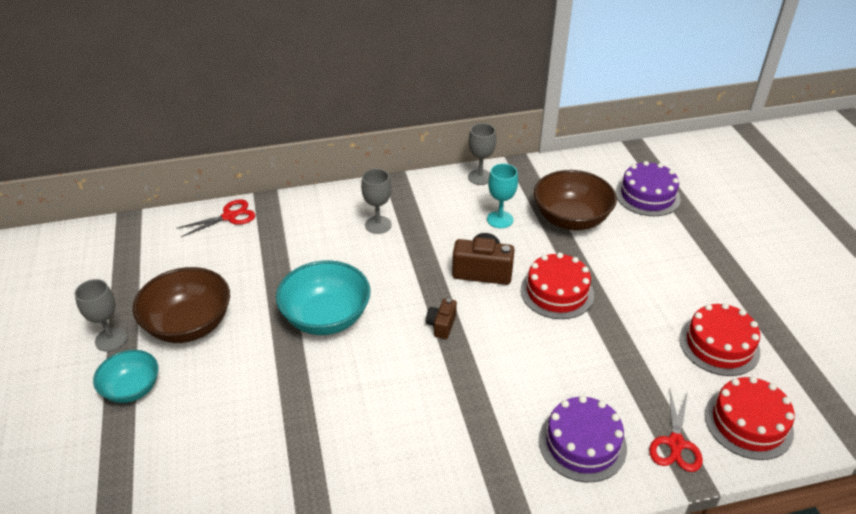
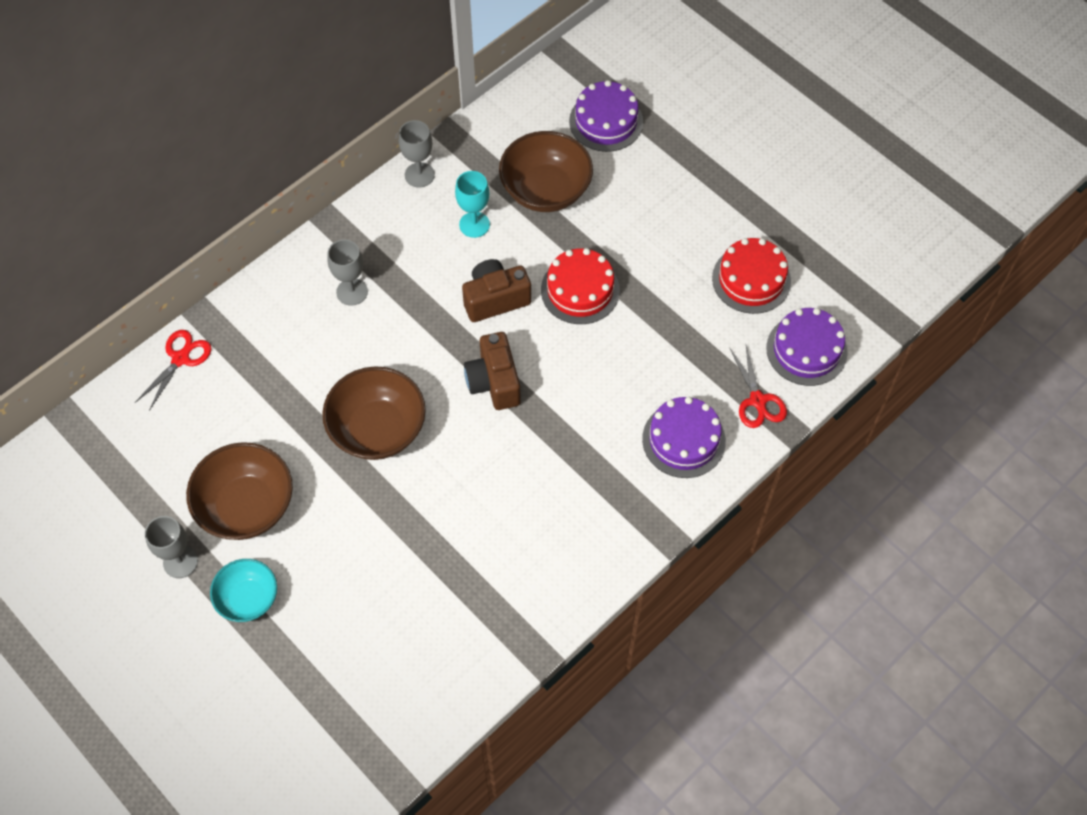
camera: 30 degrees left, 20 degrees up
turquoise bowl [276,261,371,335] -> brown bowl [322,366,426,460]
brown camera [426,298,457,339] -> brown camera [464,332,521,410], size x1.74
red cake [705,376,795,460] -> purple cake [766,308,848,386]

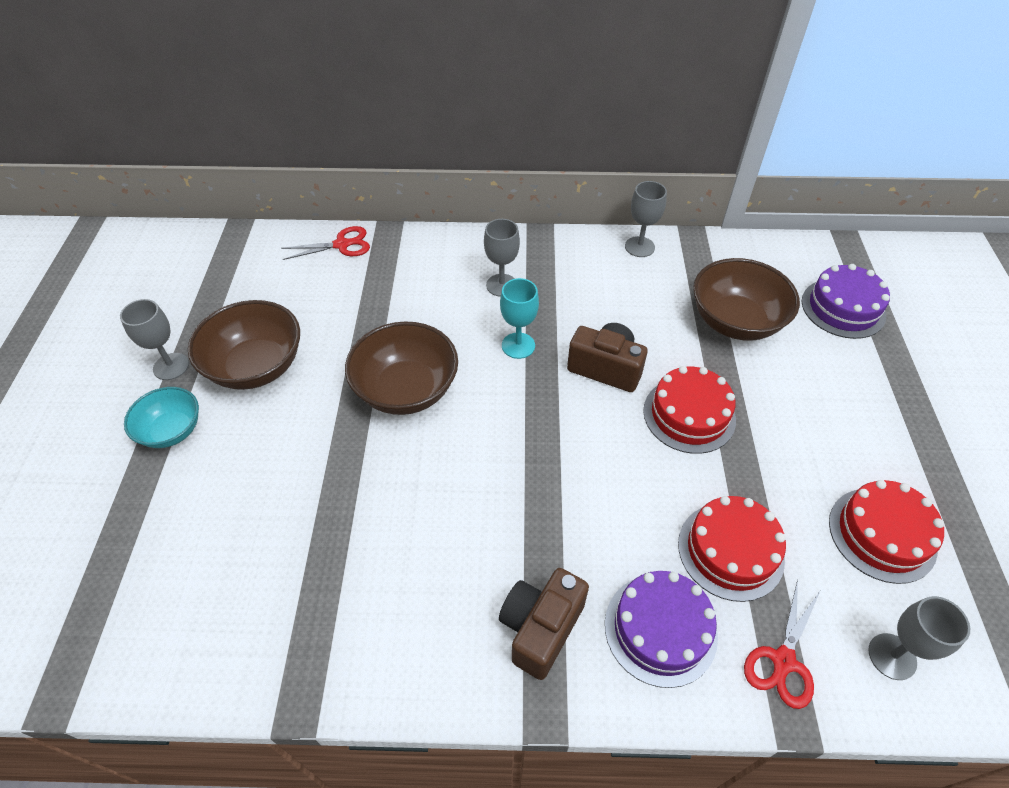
camera: 45 degrees right, 10 degrees down
turquoise goblet [455,171,490,238] -> turquoise goblet moved to [500,278,539,359]
brown camera [464,332,521,410] -> brown camera moved to [499,568,589,680]
purple cake [766,308,848,386] -> grey goblet [868,596,970,680]
none -> red cake [678,496,786,602]

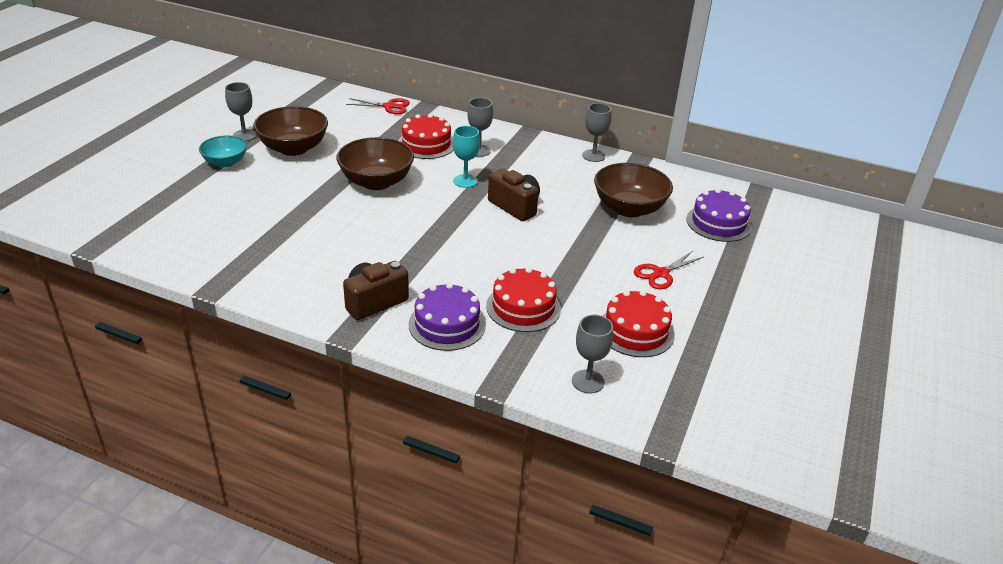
camera: 20 degrees right, 15 degrees down
red cake [643,366,736,454] -> red cake moved to [398,114,454,159]
red scissors [744,580,821,709] -> red scissors moved to [634,251,704,289]

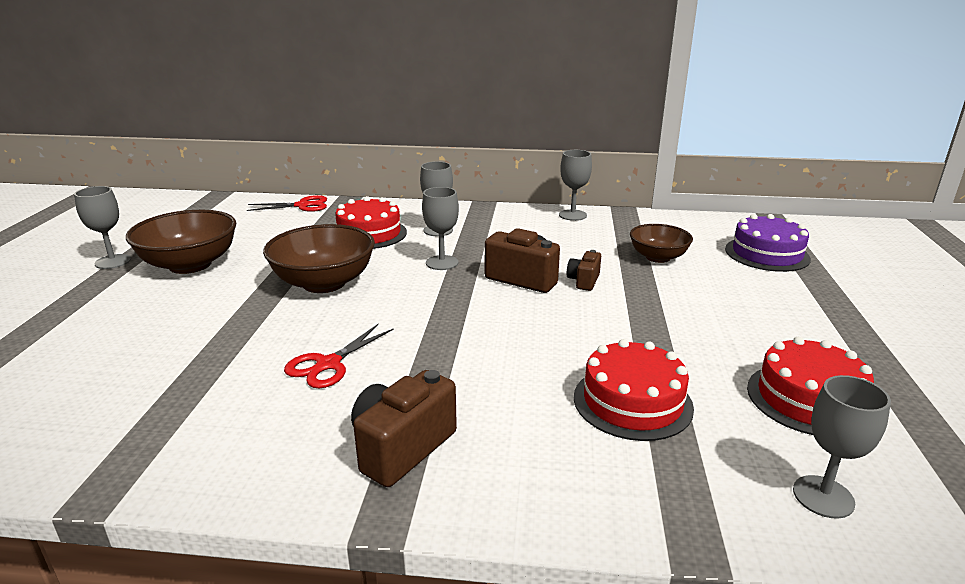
camera: 15 degrees left, 10 degrees down
turquoise bowl [199,136,247,168] -> none
purple cake [408,283,486,351] -> none
turquoise goblet [453,126,480,188] -> grey goblet [422,187,459,270]
brown bowl [594,163,673,217] -> brown bowl [630,224,693,263], size x0.62
red scissors [634,251,704,289] -> red scissors moved to [284,324,394,388]
none -> brown camera [567,250,601,291]

